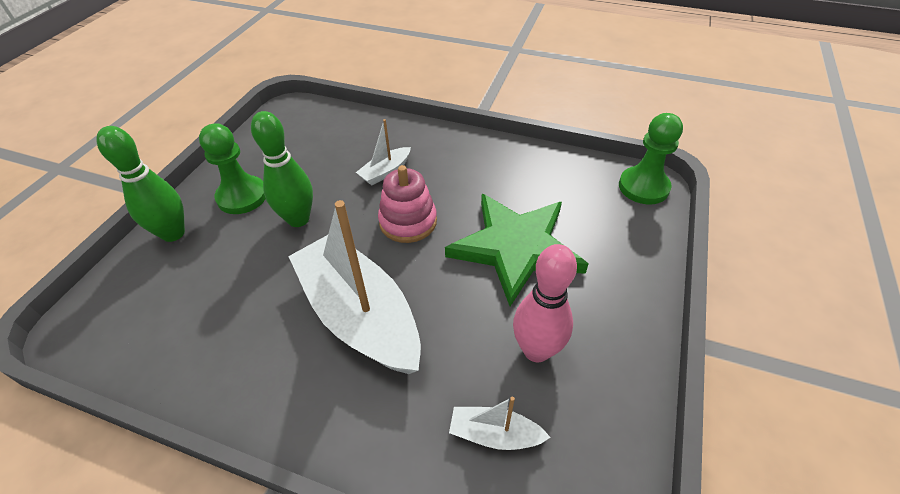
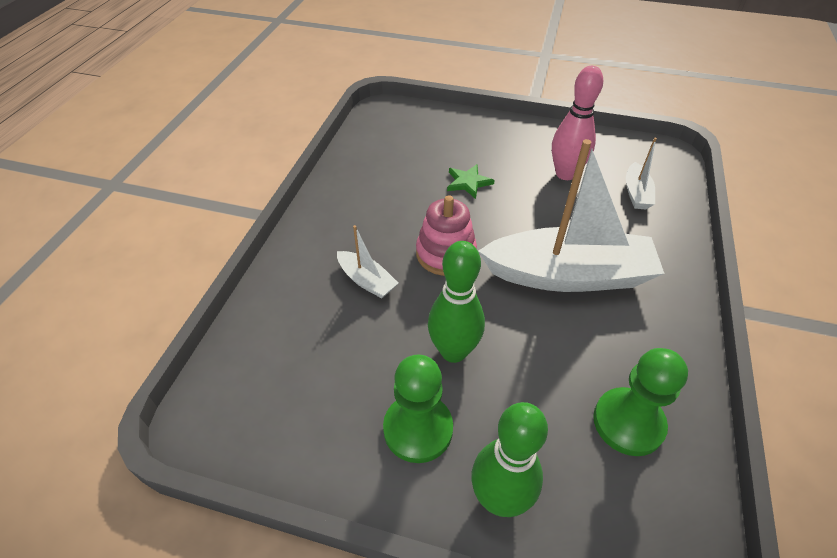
camera: 95 degrees left, 0 degrees up
white boat [288,200,421,374] -> white boat turned 135 degrees counterclockwise [478,139,665,292]
green star [445,194,588,306] -> green star [447,164,495,199], size x0.41
green pawn [619,113,683,204] -> green pawn moved to [593,348,688,456]

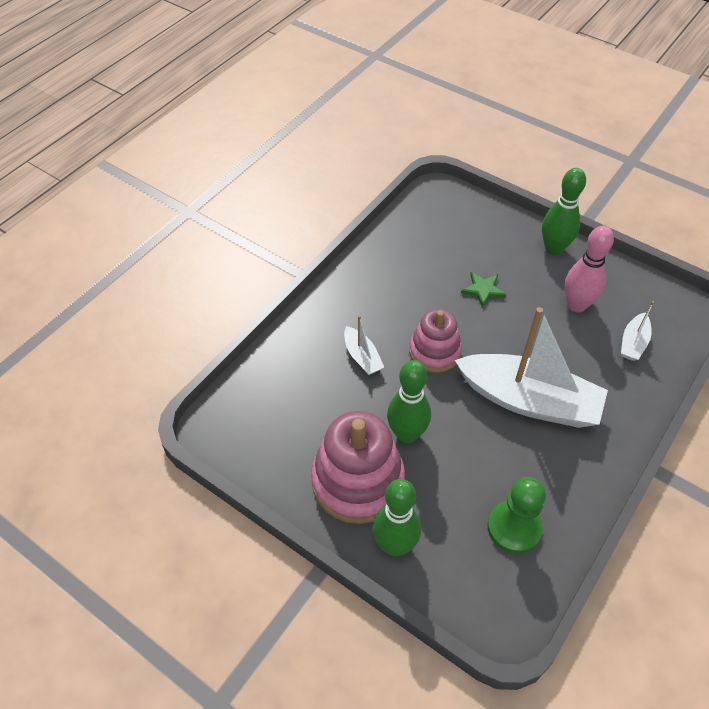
camera: 20 degrees right, 5 degrees up
green pawn [383,355,453,463] -> pink stacking toy [311,411,405,524]
none -> green bowling pin [542,168,586,255]

